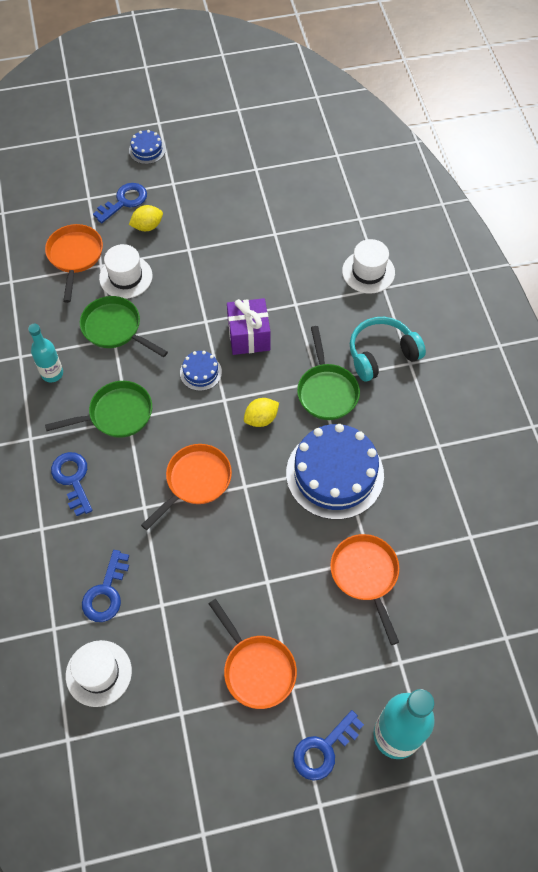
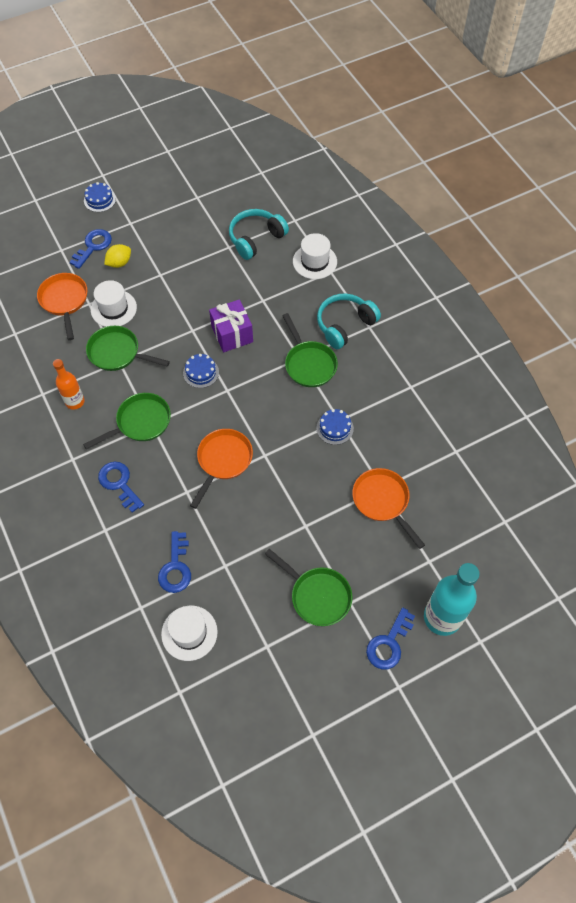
camera: 15 degrees left, 0 degrees up
turquoise bottle [28,324,63,382] -> orange bottle [53,359,85,410]
orange pan [209,599,297,709] -> green pan [265,549,352,626]
yellow lemon [244,398,279,427] -> none
blue cake [286,424,384,520] -> blue cake [316,409,354,445], size x0.45
none -> turquoise headphones [229,209,289,260]

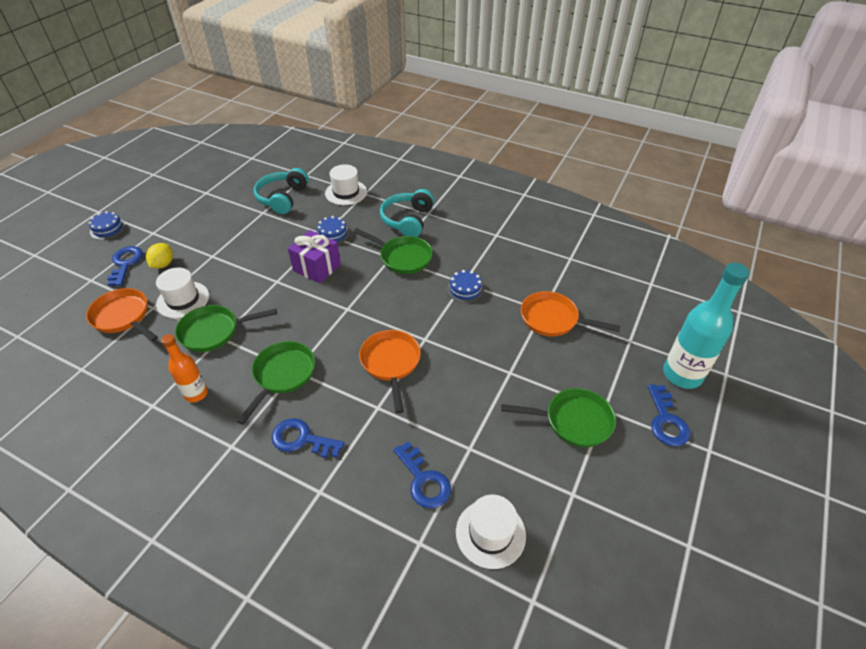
camera: 35 degrees left, 15 degrees down
blue cake [183,354,219,388] -> blue cake moved to [316,216,350,244]

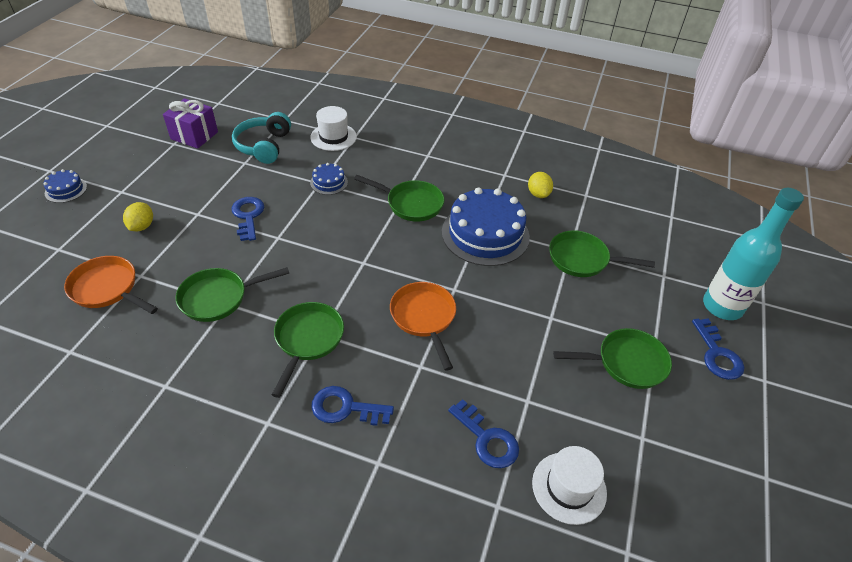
camera: 10 degrees left, 0 degrees up
blue key [107,246,143,286] -> blue key moved to [231,197,264,241]
white hat [156,268,209,318] -> none
orange bottle [161,334,208,402] -> none
purple gift [288,230,341,284] -> purple gift moved to [163,98,218,149]
turquoise headphones [380,189,434,237] -> none
blue cake [447,270,484,303] -> blue cake [442,187,530,266], size x2.20
orange pan [521,291,620,337] -> green pan [549,230,655,277]
none -> yellow lemon [528,172,553,198]

